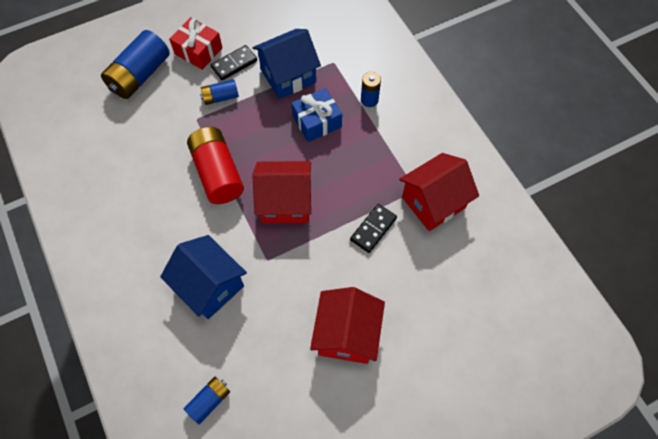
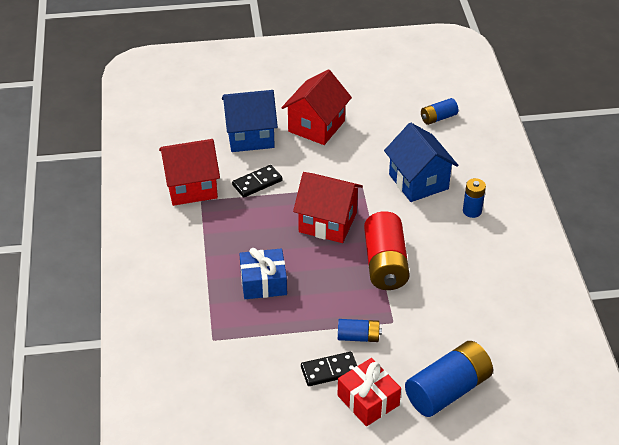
camera: 160 degrees left, 20 degrees down
blue house [253,29,321,99] -> blue house moved to [222,90,278,152]
blue battery [361,72,381,107] -> blue battery moved to [463,178,486,218]

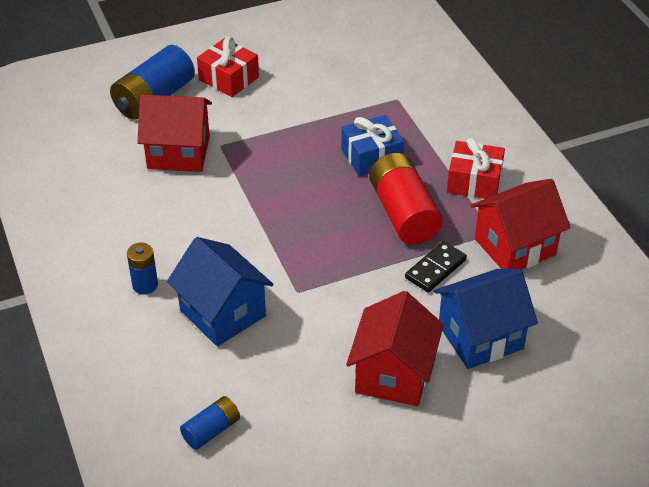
camera: 165 degrees right, 0 degrees up
red house [293,172,363,243] -> red house moved to [137,94,212,172]
black domino [301,352,357,386] -> none
blue battery [338,319,382,342] -> none
red battery [364,211,410,290] -> red battery moved to [369,153,443,244]
none -> red gift [447,138,505,199]

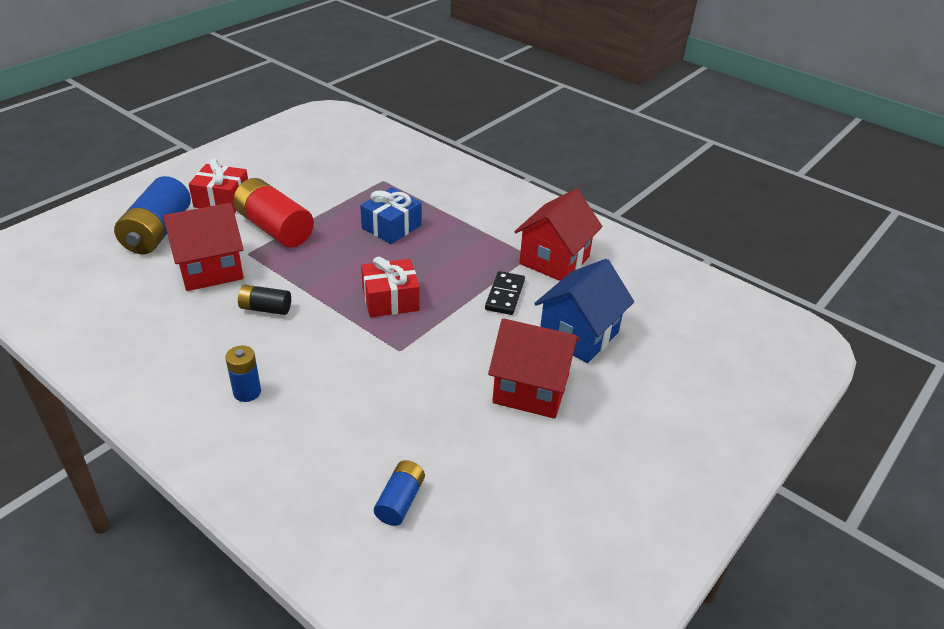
camera: 30 degrees left, 5 degrees down
blue house [167,237,274,346] -> none
red house [346,291,444,406] -> red house turned 60 degrees counterclockwise [488,318,580,419]
red battery [369,153,443,244] -> red battery moved to [233,178,314,248]
red gift [447,138,505,199] -> red gift moved to [361,256,420,317]
none -> black battery [238,285,291,315]

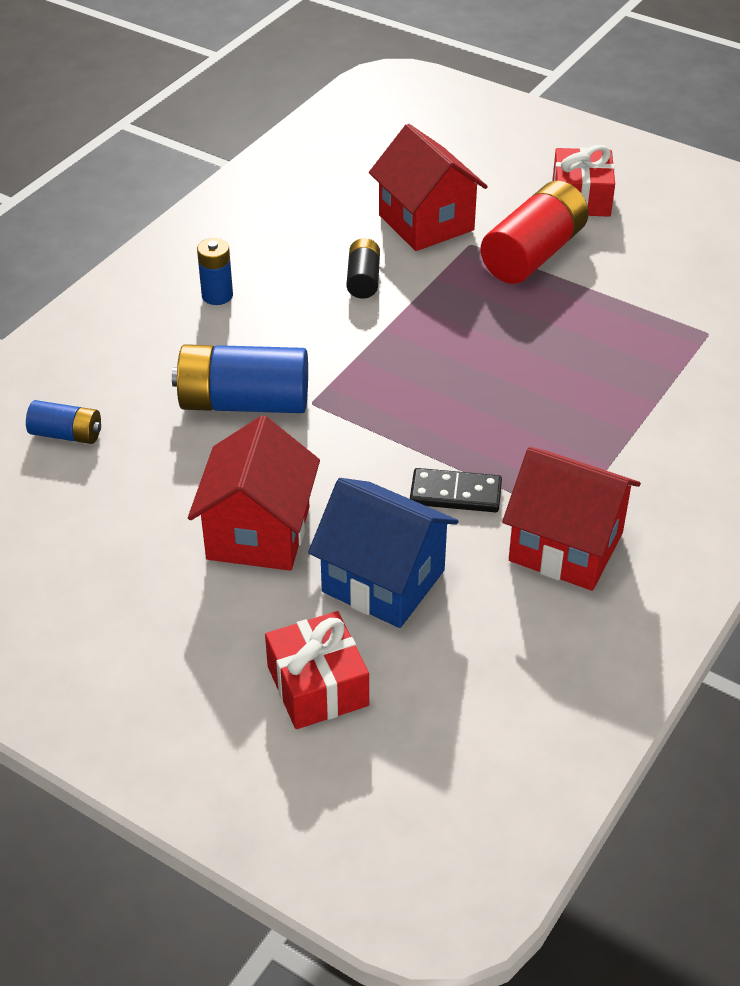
camera: 85 degrees right, 5 degrees up
blue battery [114,176,191,254] -> blue battery moved to [172,344,308,413]
blue gift [360,187,421,244] -> none
red gift [361,256,420,317] -> red gift moved to [265,611,369,729]

